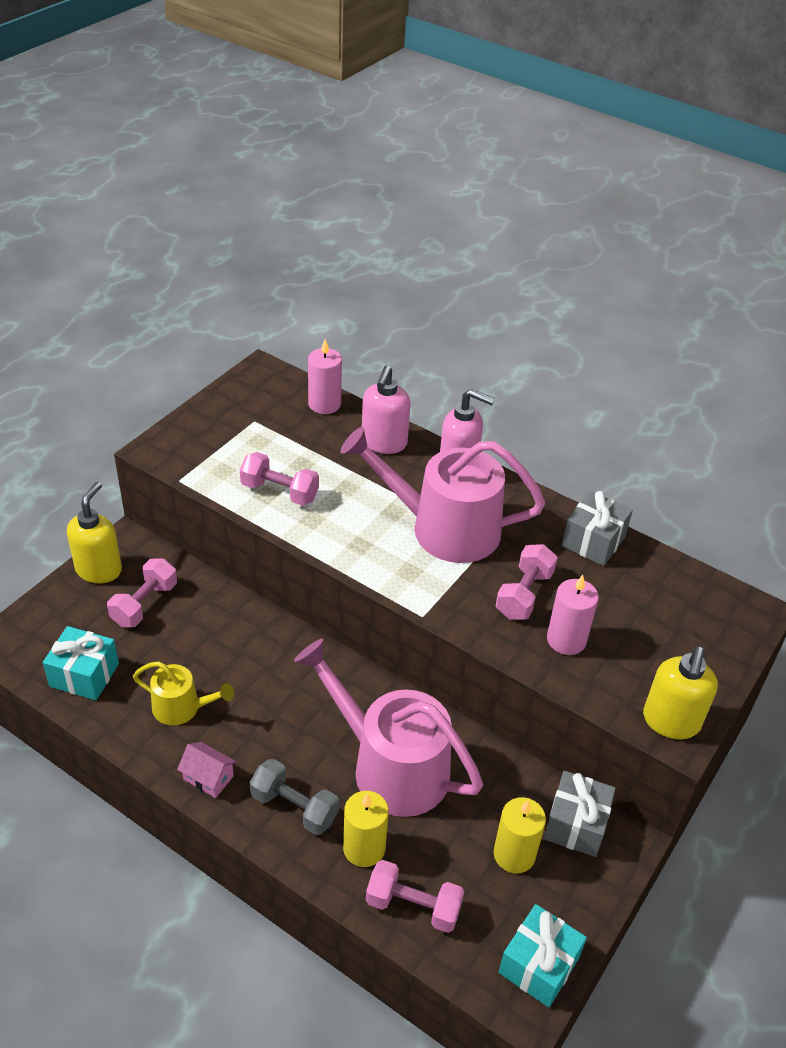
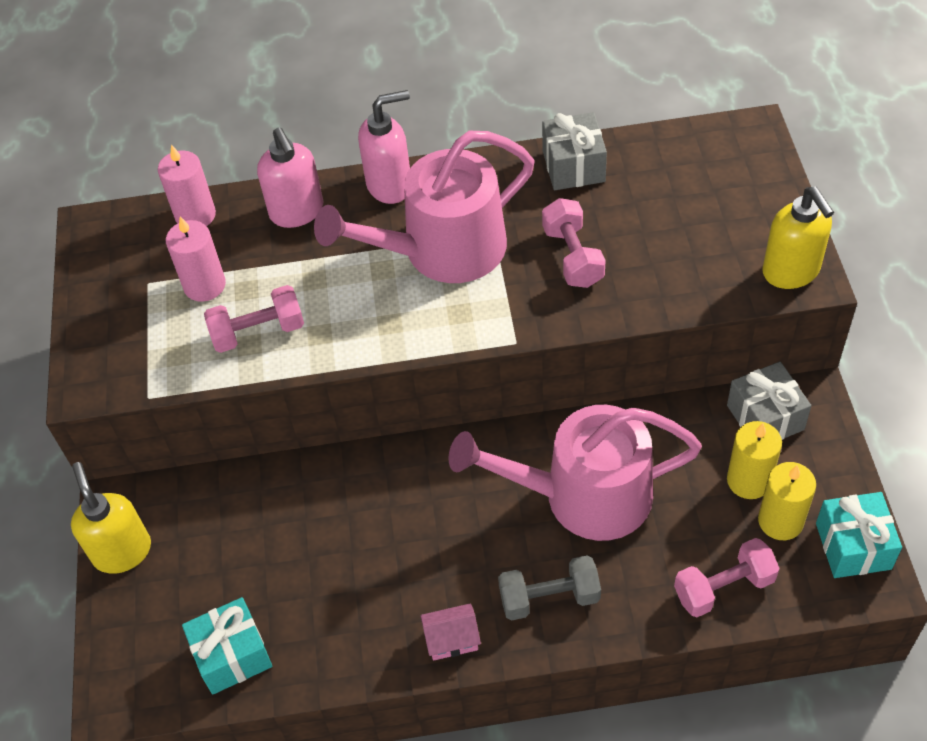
camera: 35 degrees left, 10 degrees up
pink dumbbell [107,558,177,627] -> none
yellow watering can [133,661,234,725] -> none
yellow candle [343,791,389,867] -> yellow candle moved to [758,462,816,540]
pink candle [547,575,599,655] -> pink candle moved to [166,216,226,302]

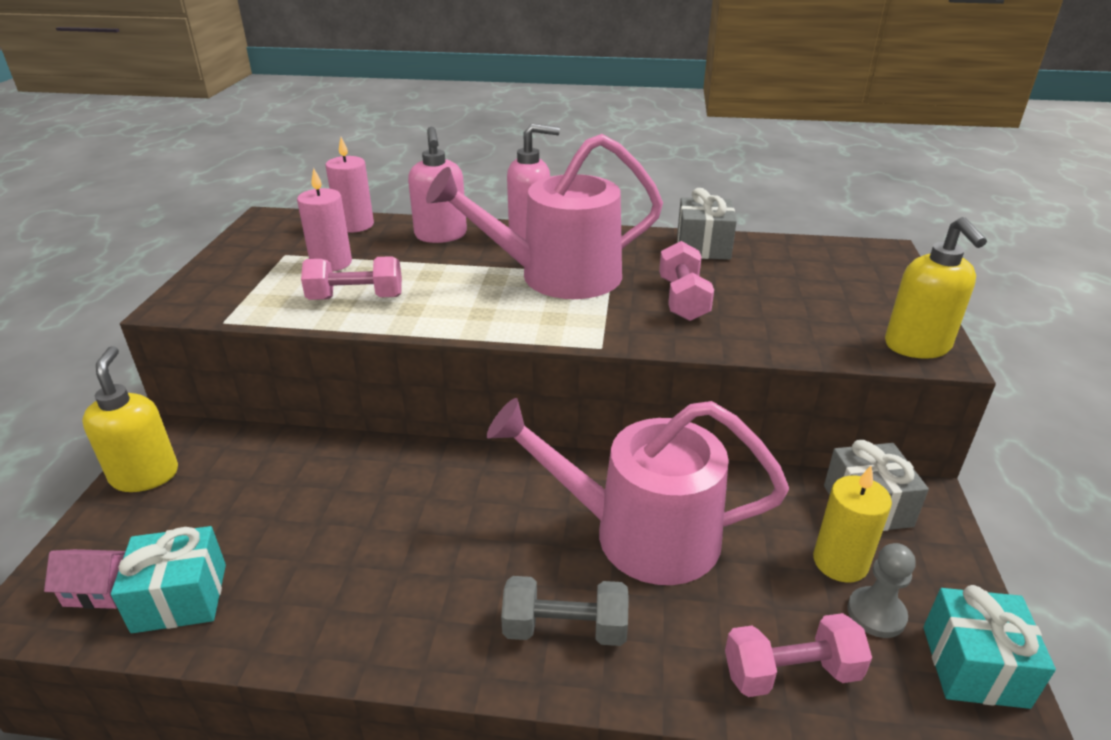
camera: 10 degrees right, 20 degrees down
pink house [420,603,481,661] -> pink house moved to [44,549,125,609]
yellow candle [758,462,816,540] -> grey pawn [847,543,916,638]

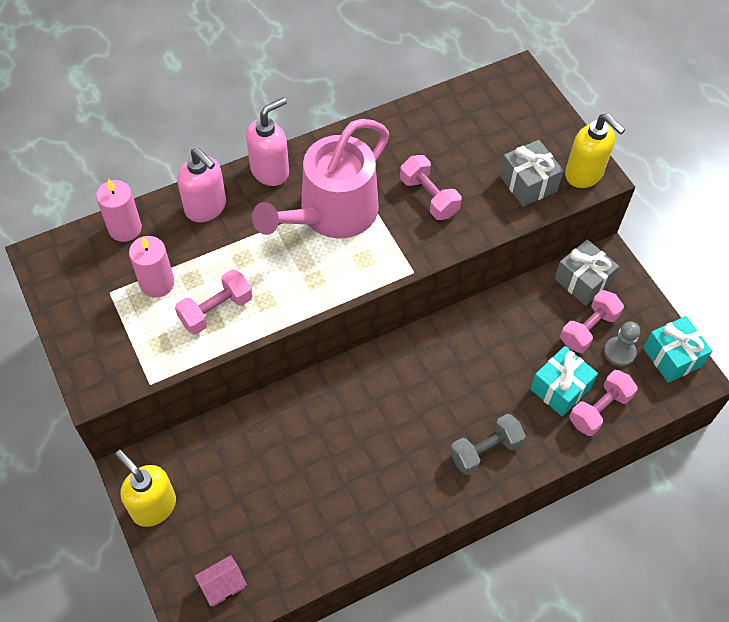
camera: 35 degrees left, 25 degrees up
turquoise gift [111,526,226,633] -> turquoise gift moved to [530,346,598,417]
pink watering can [487,398,789,585] -> none
grey gift [677,188,737,260] -> grey gift moved to [500,140,564,207]
yellow candle [813,466,892,583] -> pink dumbbell [560,290,624,353]

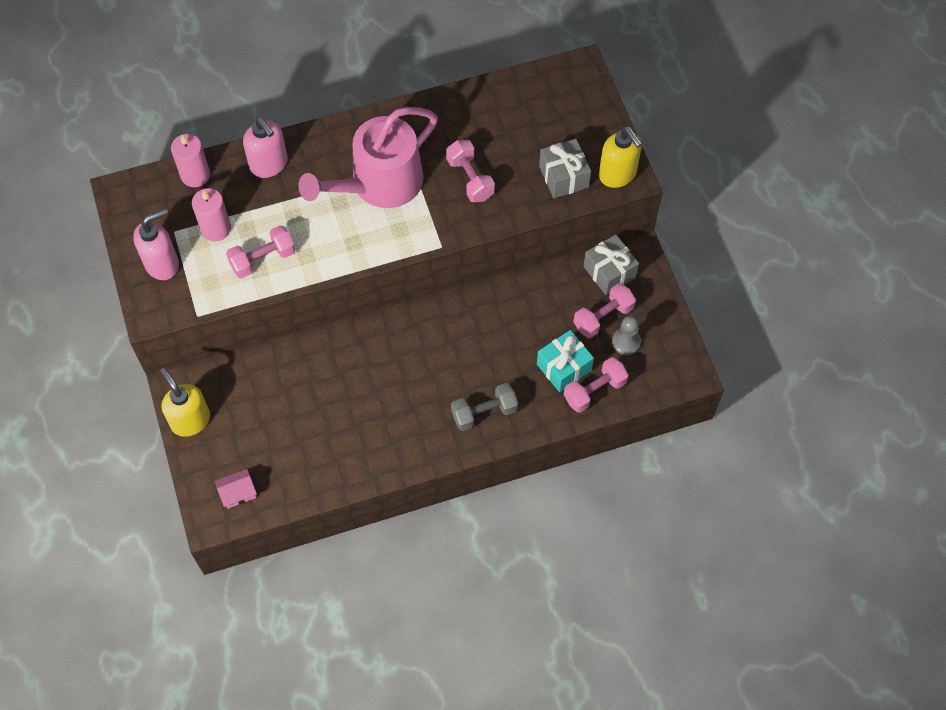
camera: 10 degrees right, 5 degrees up
pink soap dispenser [246,97,289,186] -> pink soap dispenser moved to [133,208,179,280]
turquoise gift [643,316,712,383] -> none

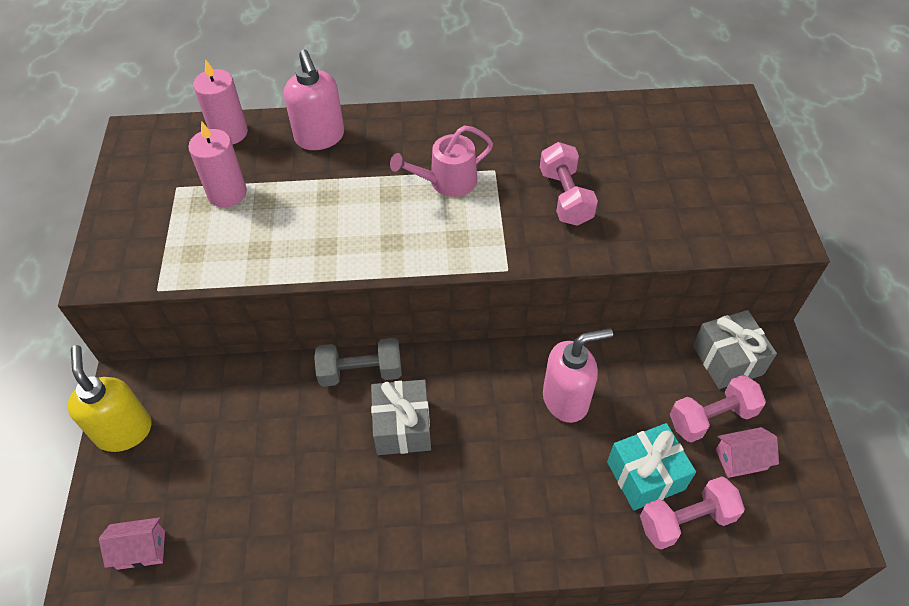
camera: 15 degrees right, 10 degrees down
pink soap dispenser [133,208,179,280] -> pink soap dispenser moved to [543,328,613,423]
pink dumbbell [226,226,295,279] -> none
pink watering can [298,107,438,208] -> pink watering can [390,126,493,197], size x0.51
grey dumbbell [451,383,518,431] -> grey dumbbell moved to [314,338,402,387]
grey gift [539,139,591,198] -> grey gift moved to [371,380,431,455]
yellow soap dispenser [599,126,642,188] -> none
grey pawn [612,316,641,355] -> pink house [716,427,779,478]

